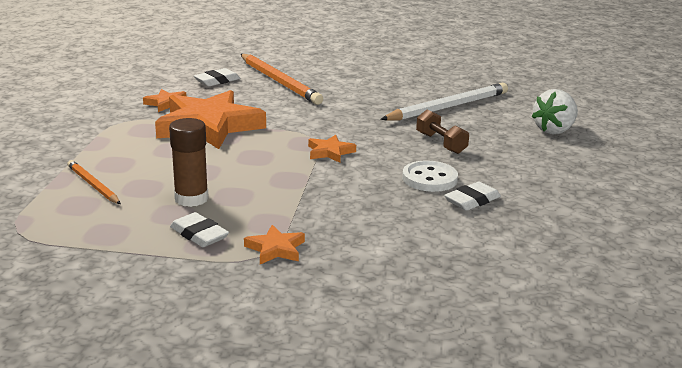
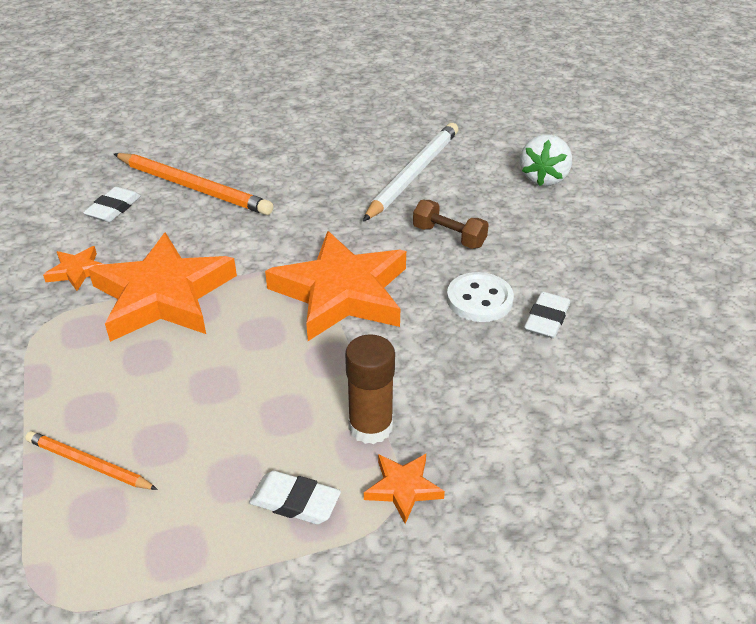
camera: 25 degrees left, 15 degrees up
brown glue stick [169,118,209,207] -> brown glue stick moved to [345,334,395,444]
orange star [308,135,356,163] -> orange star [265,231,406,341], size x2.32

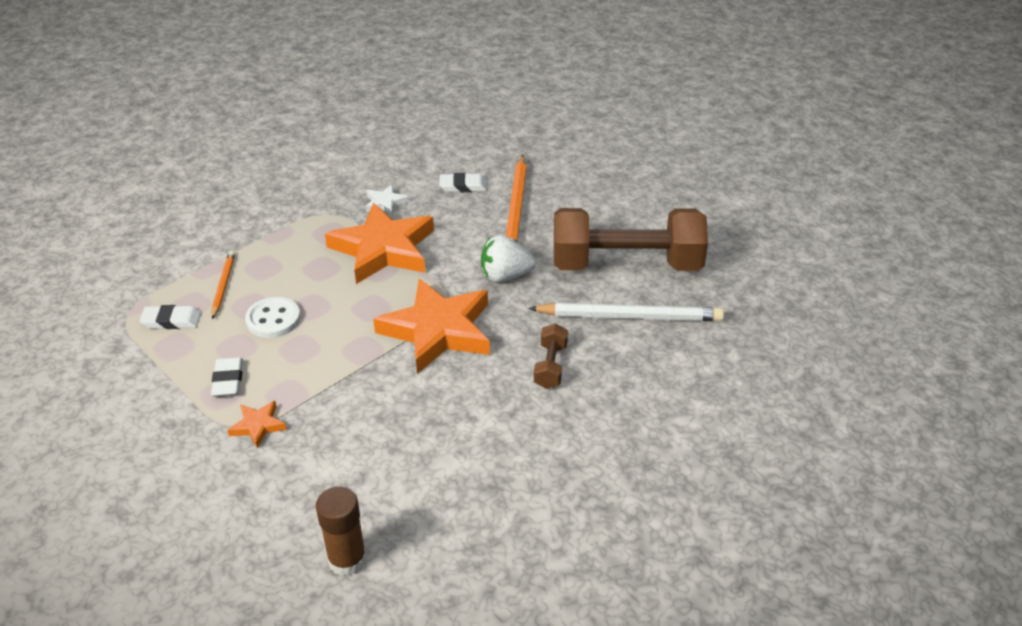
camera: 65 degrees right, 0 degrees up
orange star [43,246,103,291] -> white star [365,184,409,216]
brown glue stick [345,334,395,444] -> brown glue stick moved to [316,486,367,576]
white button [447,272,514,322] -> white button moved to [245,297,301,338]
white strawberry [520,134,572,186] -> white strawberry moved to [481,235,536,283]
white eraser [524,291,570,338] -> white eraser moved to [139,305,201,329]
none -> brown dumbbell [554,208,708,271]

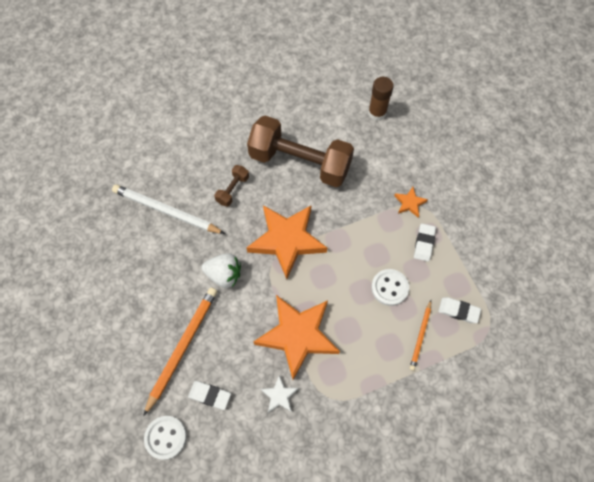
camera: 160 degrees left, 25 degrees up
brown dumbbell [554,208,708,271] -> brown dumbbell moved to [247,116,354,187]
none -> white button [144,416,187,460]

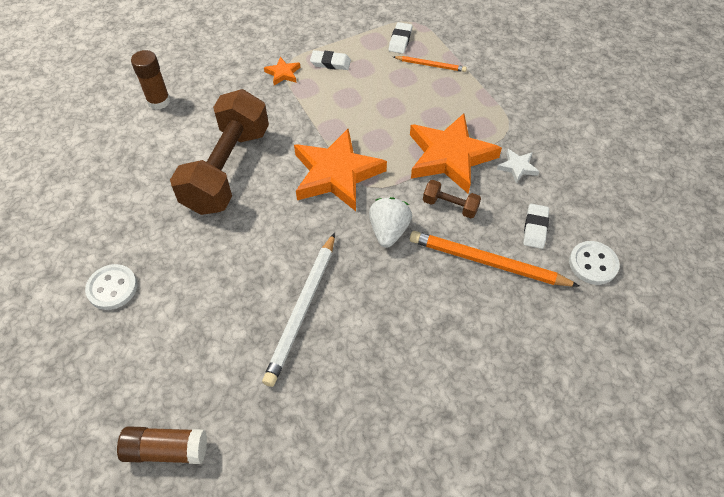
camera: 95 degrees left, 10 degrees down
brown dumbbell [214,165,249,207] -> brown dumbbell moved to [423,180,481,218]
white button [371,269,409,306] -> white button moved to [85,264,137,310]
none -> brown glue stick [117,426,207,464]

